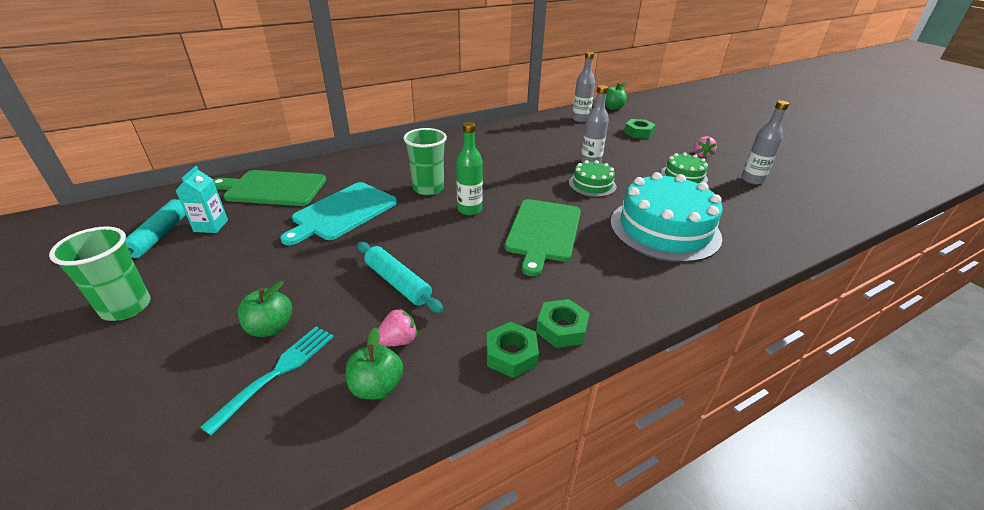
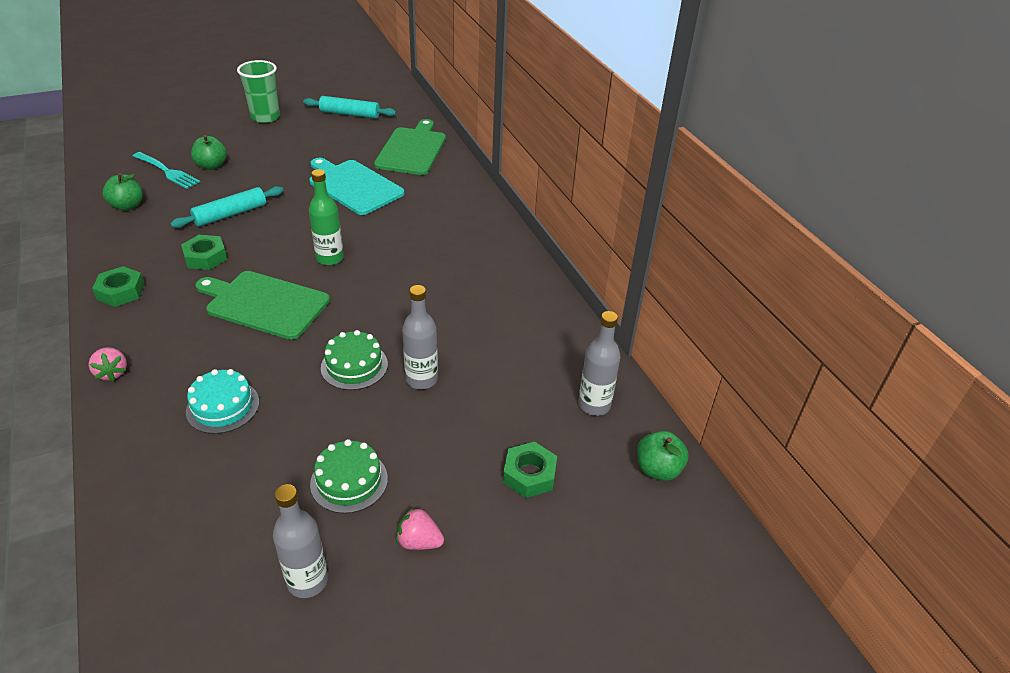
camera: 95 degrees right, 5 degrees up
turquoise carton [175,166,228,233] -> none
pink strawberry [378,308,417,347] -> pink strawberry moved to [89,347,127,382]
green cup [403,128,447,195] -> none
green nut [486,322,539,378] -> green nut moved to [181,235,227,270]
turquoise cake [610,172,723,263] -> turquoise cake [186,369,259,434], size x0.50

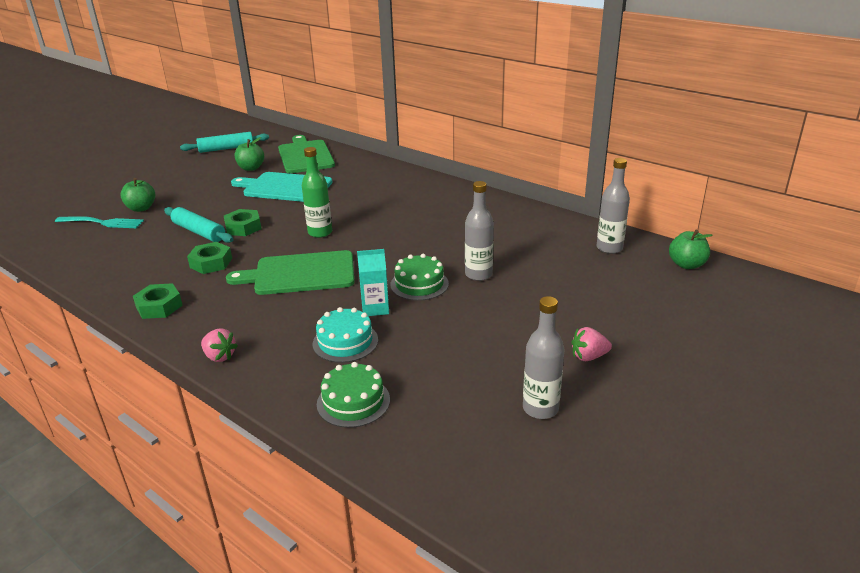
camera: 25 degrees left, 10 degrees down
green apple [102,173,143,211] -> green apple moved to [235,137,264,171]
turquoise rolling pin [170,186,284,228] -> turquoise rolling pin turned 75 degrees counterclockwise [164,207,233,243]
green cup [237,60,280,123] -> none
green cake [310,439,388,514] -> green cake moved to [317,362,390,428]
green nut [503,441,557,498] -> green nut moved to [224,209,261,236]
none -> turquoise carton [357,249,389,316]

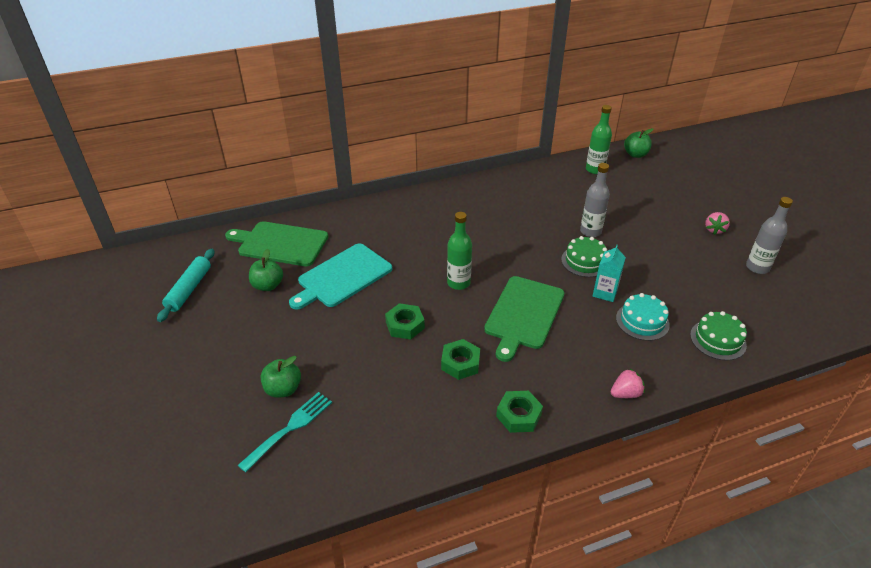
camera: 60 degrees left, 10 degrees up
turquoise rolling pin [164,207,233,243] -> none
grey bottle [596,158,630,254] -> green bottle [586,105,612,174]

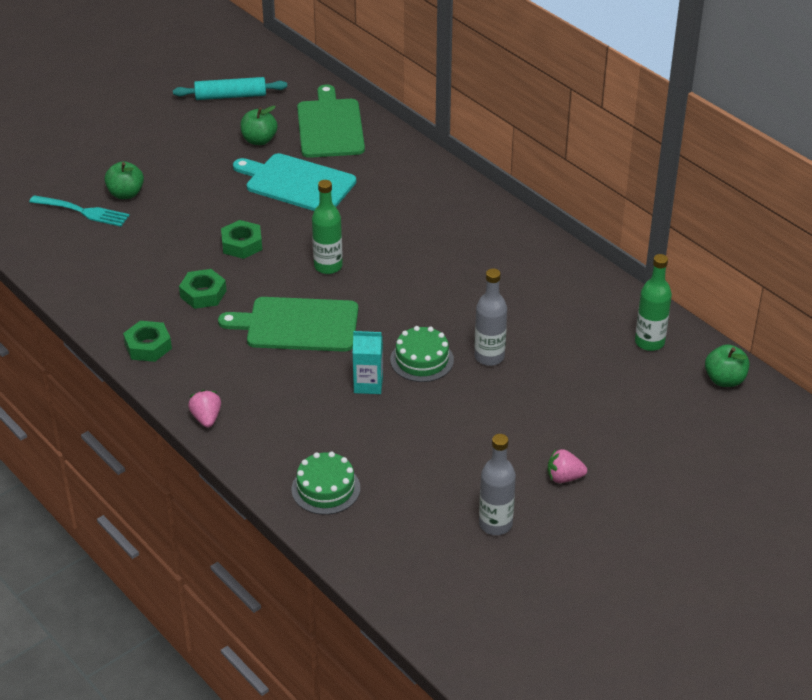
camera: 70 degrees right, 0 degrees up
pink strawberry [611,368,645,398] -> pink strawberry turned 150 degrees counterclockwise [188,390,221,428]
turquoise cake [616,293,670,341] -> none

